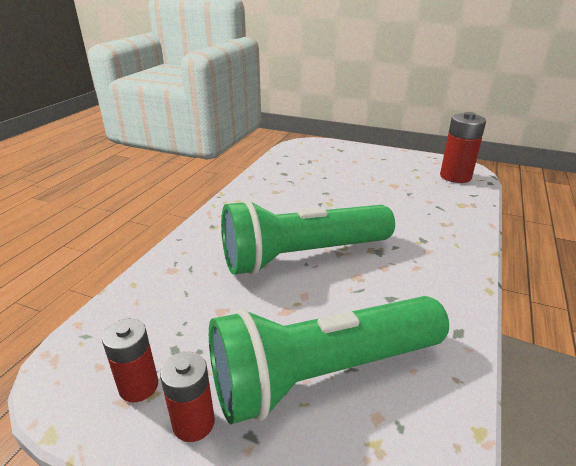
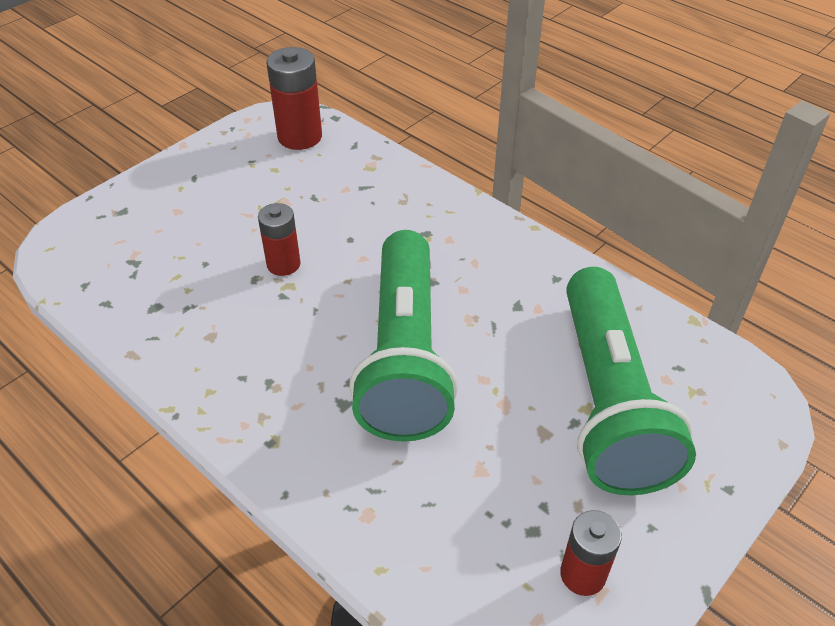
camera: 70 degrees left, 15 degrees up
red battery [160,352,215,442] -> red battery moved to [258,203,301,276]

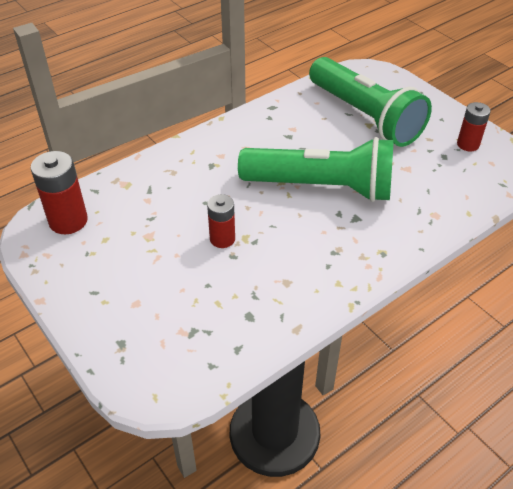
camera: 80 degrees left, 0 degrees up
green flashlight [566,267,696,495] -> green flashlight turned 45 degrees clockwise [309,57,432,147]

